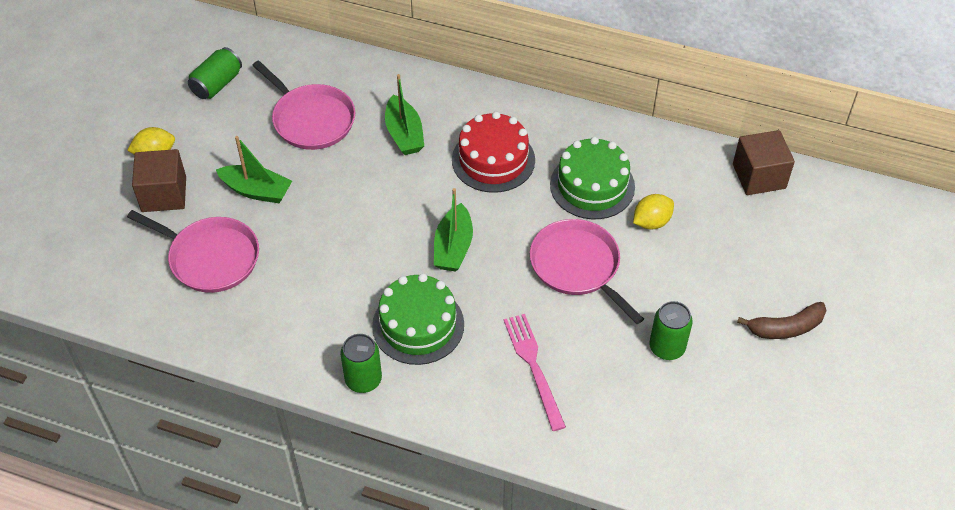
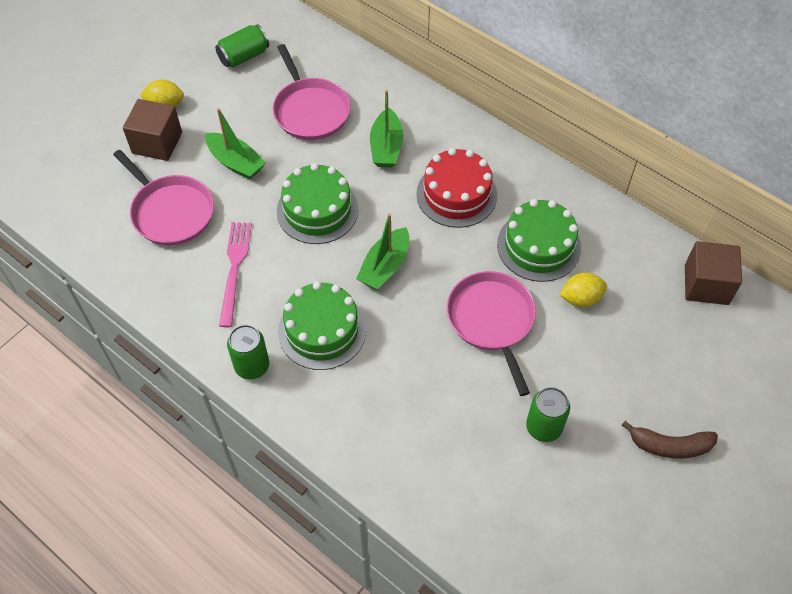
camera: 20 degrees right, 5 degrees up
pink fork [504,314,566,431] -> pink fork moved to [219,222,252,327]
none -> green cake [277,163,358,244]

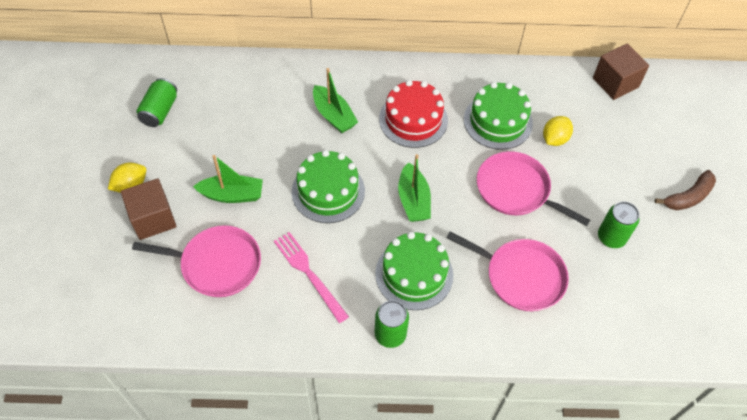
camera: 40 degrees left, 0 degrees up
pink pan [273,44,351,140] -> pink pan moved to [447,231,569,311]

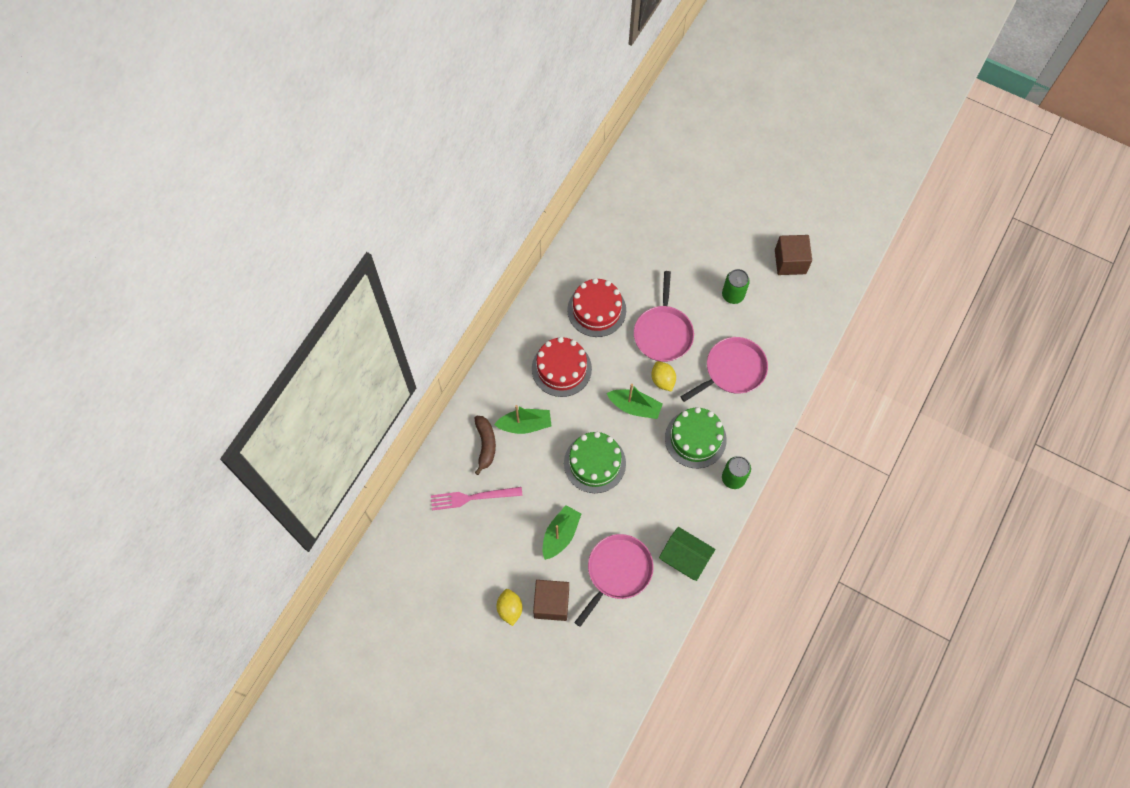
camera: 60 degrees left, 10 degrees up
green can [137,78,177,127] -> none
pink fork [274,232,349,323] -> pink fork moved to [431,487,523,510]
green cake [464,82,533,150] -> red cake [567,278,626,337]
pink pan [477,151,590,226] -> pink pan turned 60 degrees counterclockwise [634,271,694,362]
yellow lemon [543,116,573,146] -> yellow lemon moved to [651,361,676,392]
brown cube [593,44,649,100] -> brown cube moved to [775,235,812,275]
brown banana [655,170,716,210] -> brown banana moved to [475,416,496,475]
none -> green house [659,527,716,581]

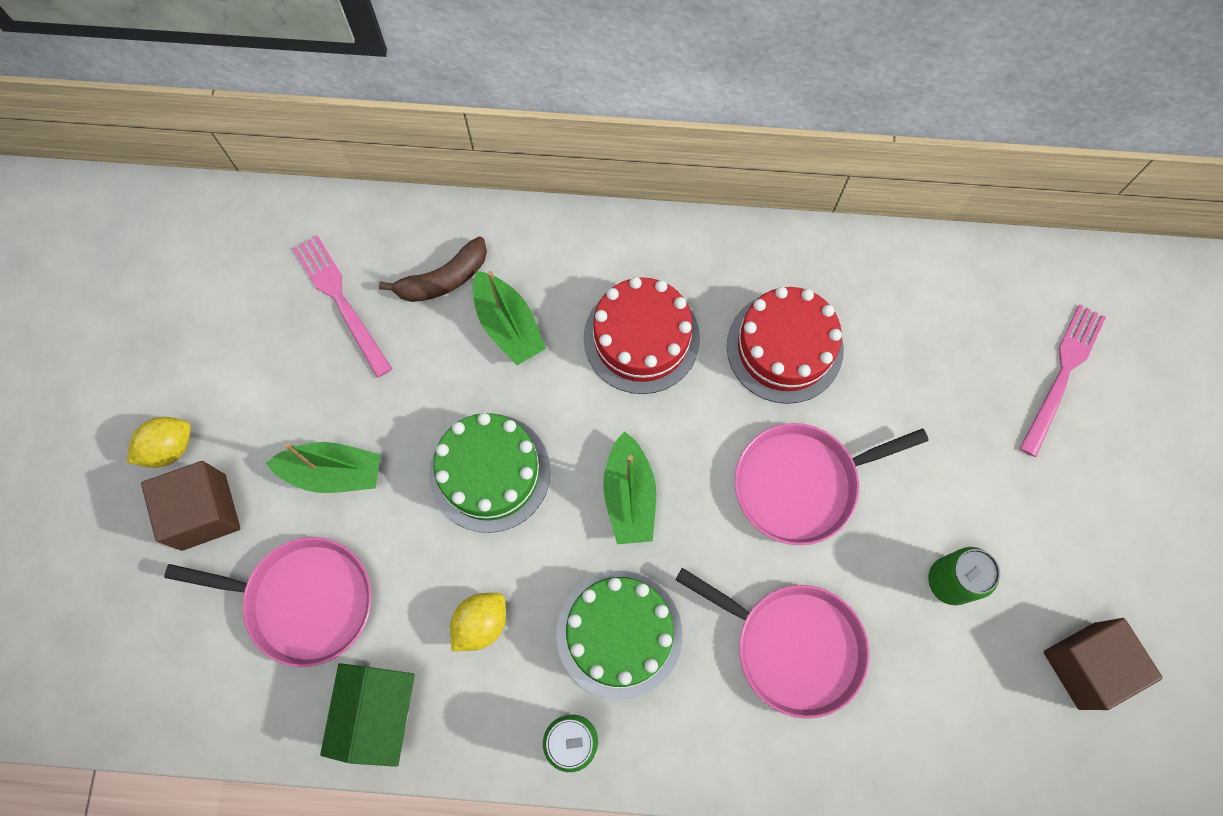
camera: 65 degrees right, 5 degrees up
yellow lemon [651,361,676,392] -> yellow lemon moved to [450,593,506,651]
none -> pink fork [1019,304,1106,457]

